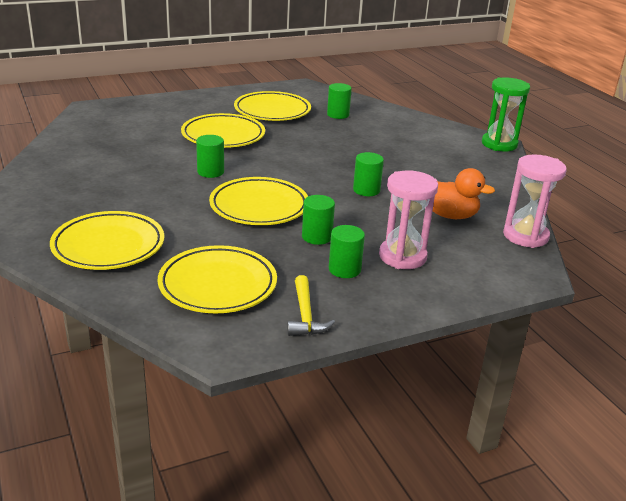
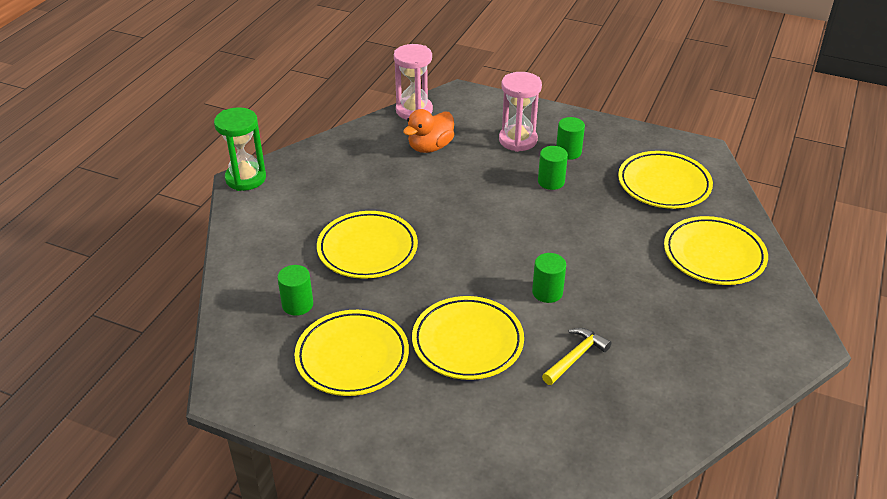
camera: 130 degrees left, 10 degrees up
yellow plate [209,177,308,225] -> yellow plate moved to [317,211,418,279]
yellow hammer [287,275,335,336] -> yellow hammer moved to [542,328,612,385]
green cylinder [353,152,384,196] -> none
orange duck [433,168,495,219] -> orange duck turned 120 degrees counterclockwise [403,109,454,153]

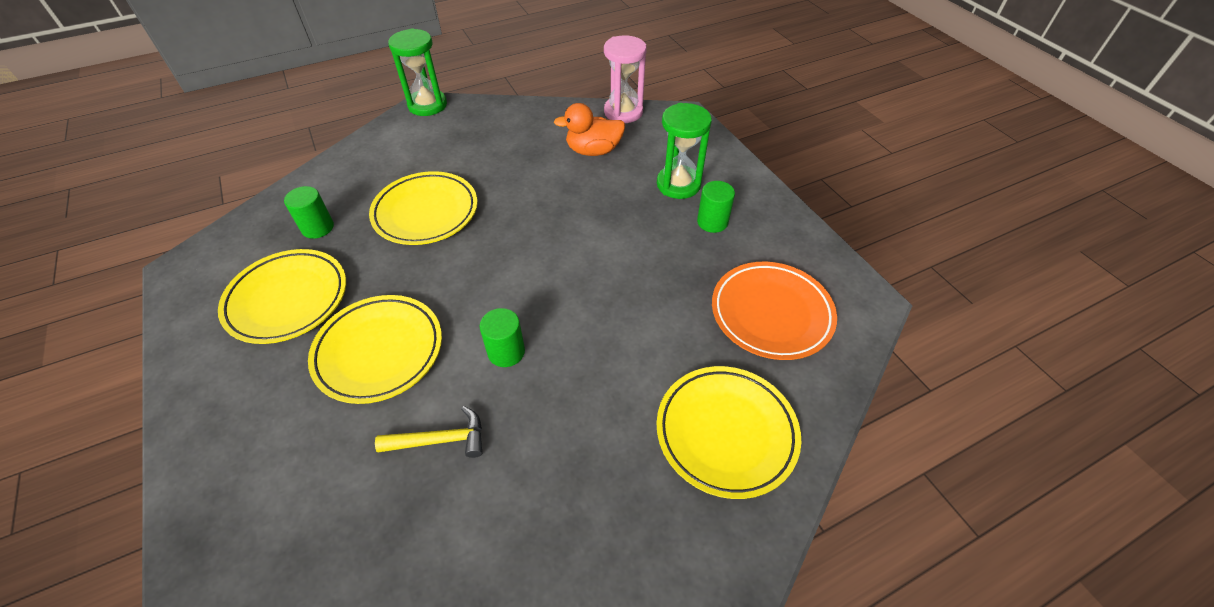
camera: 40 degrees right, 10 degrees up
pink hourglass [499,72,542,152] -> green hourglass [657,103,712,199]
green cylinder [538,146,568,190] -> none
yellow plate [618,151,713,209] -> orange plate [712,262,837,360]

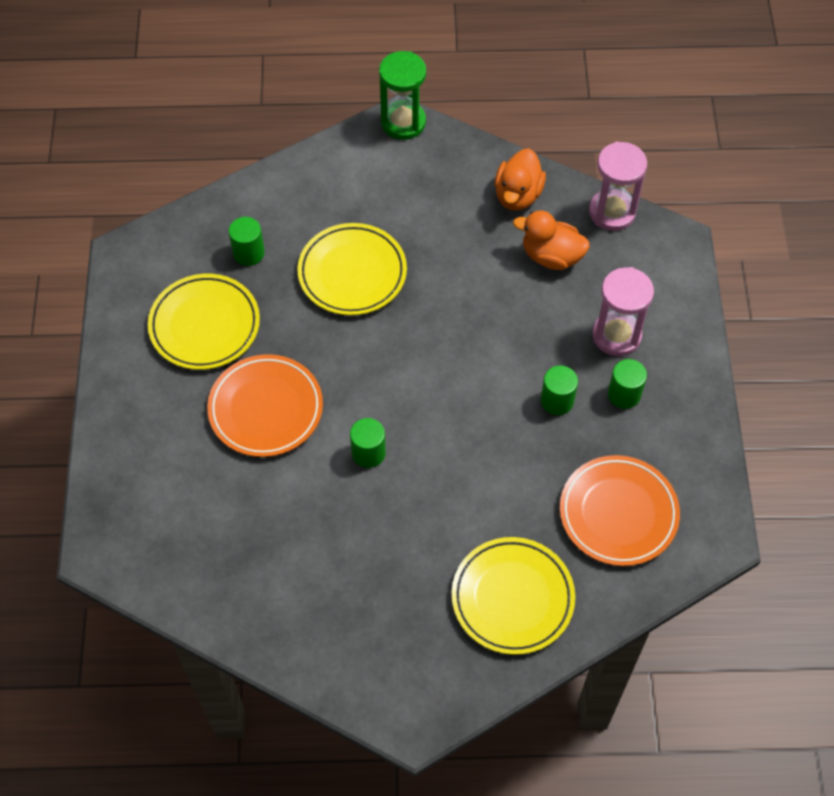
camera: 25 degrees right, 10 degrees up
yellow plate [308,295,442,404] -> orange plate [207,354,323,457]
yellow hammer [375,406,482,458] -> none
green hourglass [657,103,712,199] -> pink hourglass [593,267,654,356]
none -> orange duck [495,148,546,211]
none -> green cylinder [541,366,578,415]

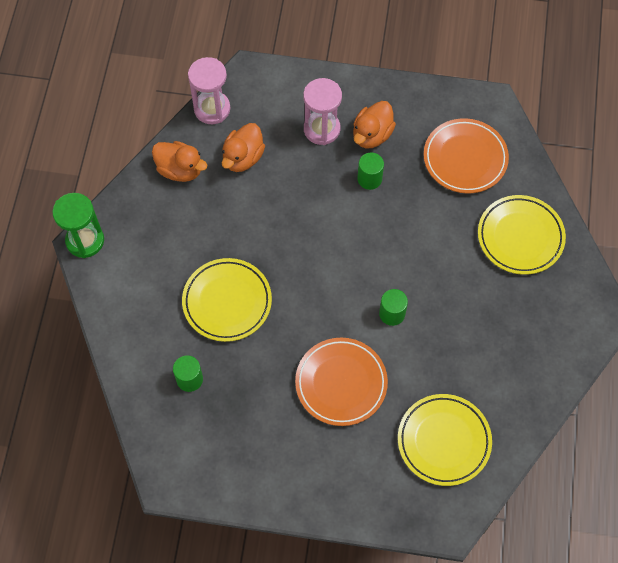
camera: 80 degrees left, 5 degrees up
yellow plate [148,274,260,370] -> yellow plate moved to [398,394,492,486]
green cylinder [608,359,647,409] -> orange duck [353,101,396,149]

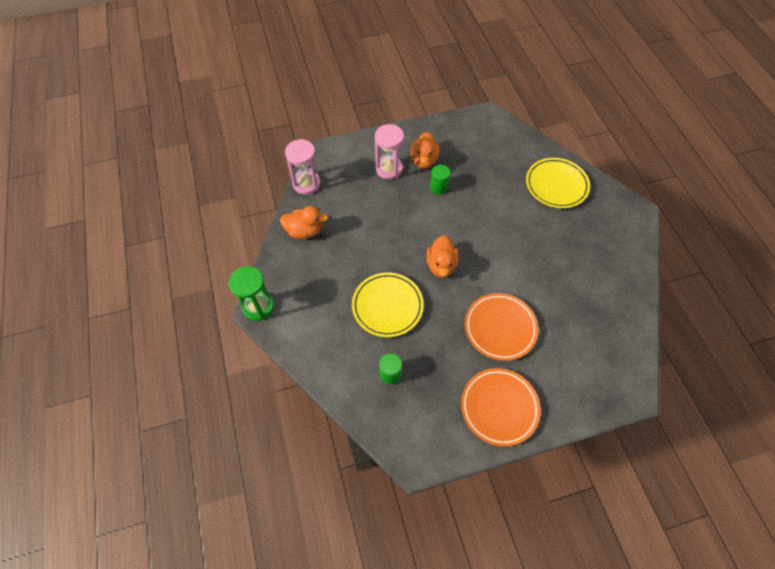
camera: 25 degrees left, 5 degrees down
orange duck [222,123,265,172] -> orange duck moved to [426,235,459,278]
green cylinder [379,289,408,326] -> none
yellow plate [398,394,492,486] -> none
orange plate [424,118,509,194] -> orange plate moved to [461,368,541,446]

